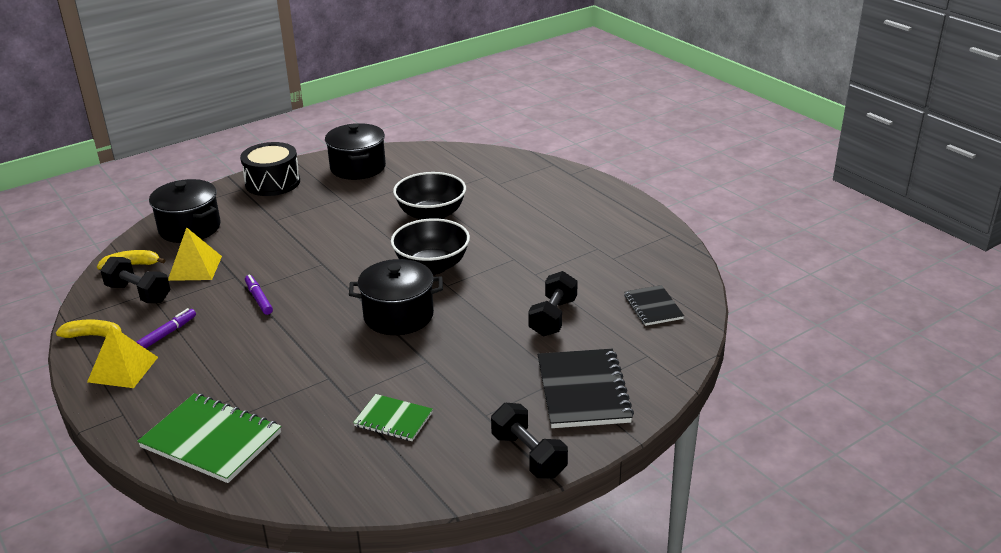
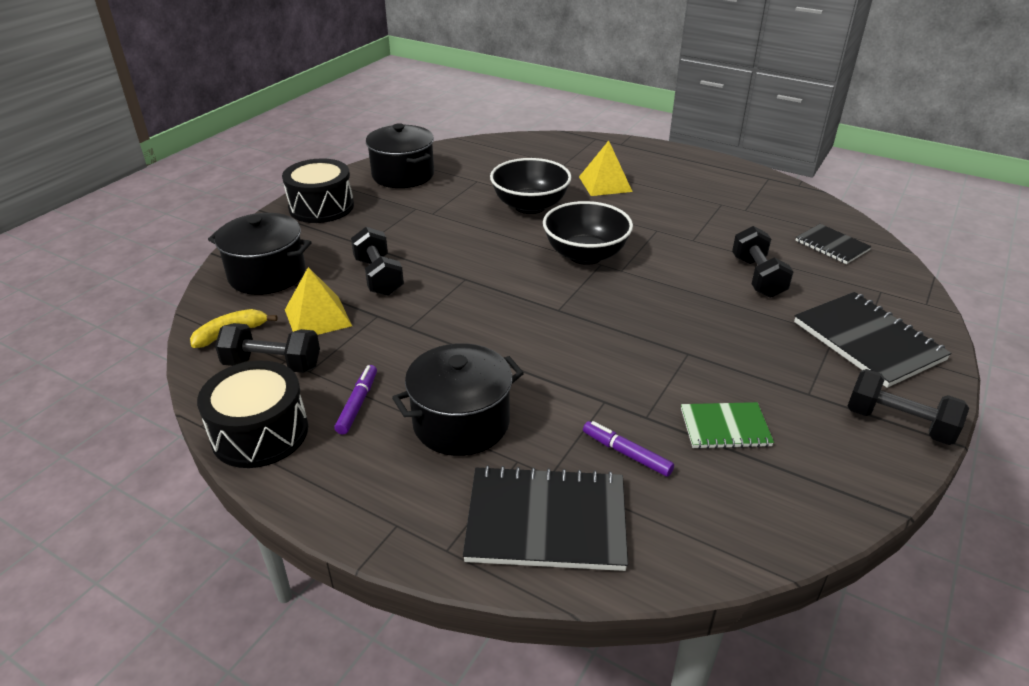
camera: 25 degrees left, 5 degrees up
yellow banana [56,319,122,338] -> black drum [197,360,308,468]
yellow pyramid [87,326,158,388] -> yellow pyramid moved to [579,141,633,196]
green notebook [137,393,281,483] -> black notebook [463,465,628,571]
purple marker [245,274,273,315] -> purple marker moved to [583,421,674,477]
black pot [349,259,443,335] -> black pot moved to [392,343,524,456]
none -> black dumbbell [351,227,404,296]

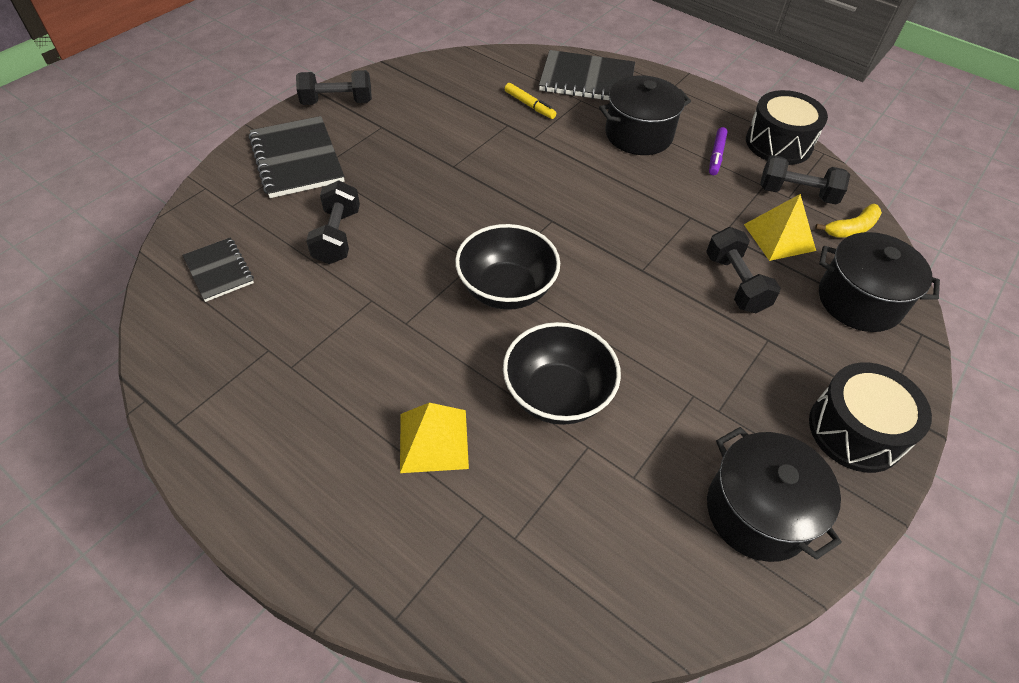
camera: 175 degrees left, 15 degrees up
purple marker [583,421,674,477] -> yellow marker [505,83,556,119]
green notebook [681,402,774,449] -> none
black dumbbell [848,369,969,445] -> black dumbbell turned 45 degrees counterclockwise [296,70,372,105]

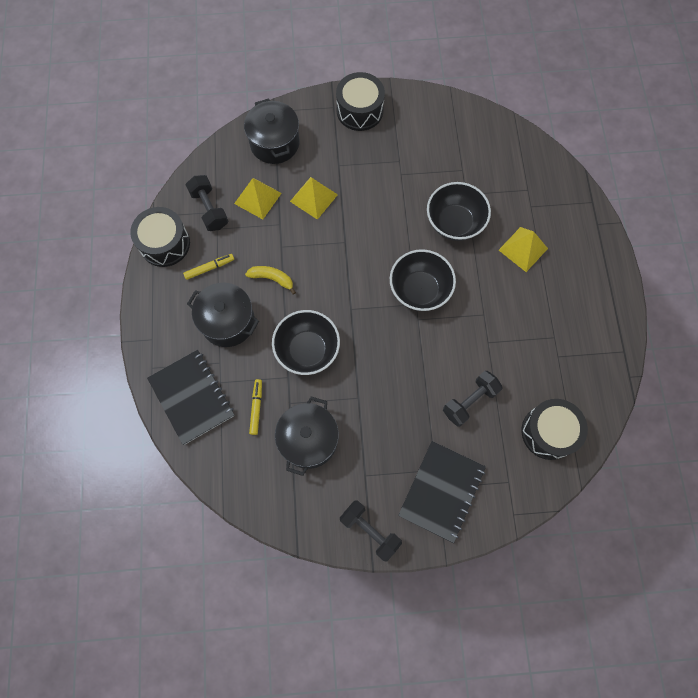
camera: 130 degrees left, 20 degrees up
black notebook [182,238,254,302] -> black drum [521,399,588,460]
black dumbbell [706,227,781,313] -> yellow pyramid [290,177,338,220]
black pot [707,427,842,562] -> black pot moved to [275,396,339,476]
purple marker [709,127,728,175] -> yellow marker [183,254,234,280]
yellow banana [815,204,882,238] -> yellow banana moved to [245,266,296,295]
none -> black bowl [272,310,340,375]

